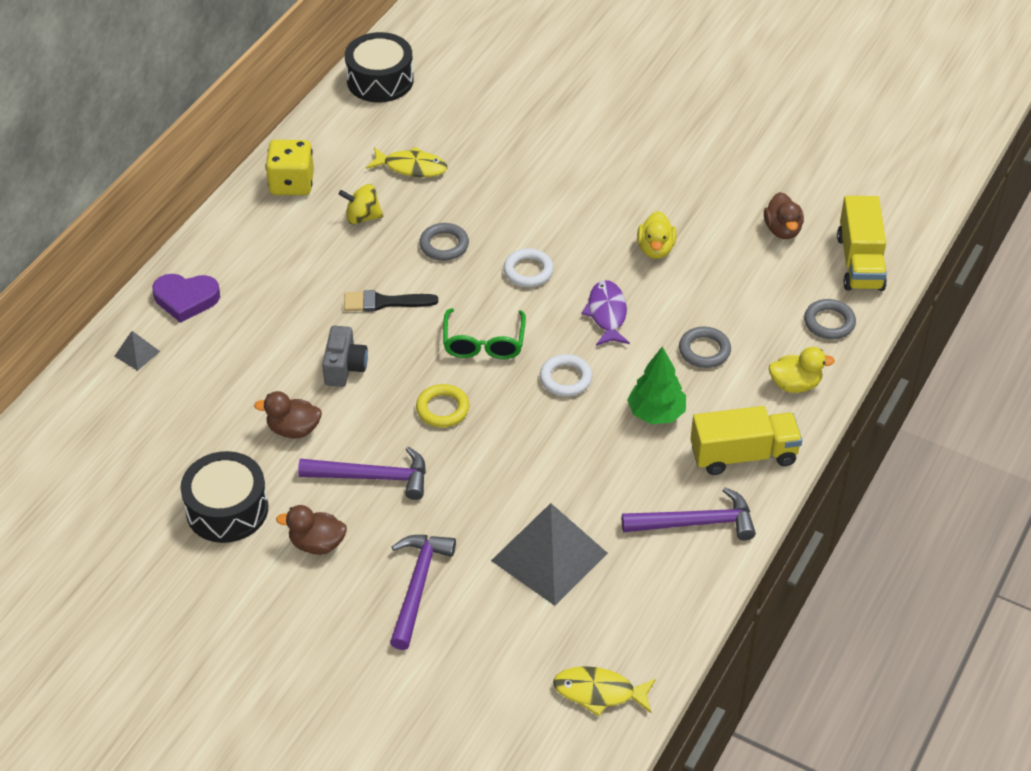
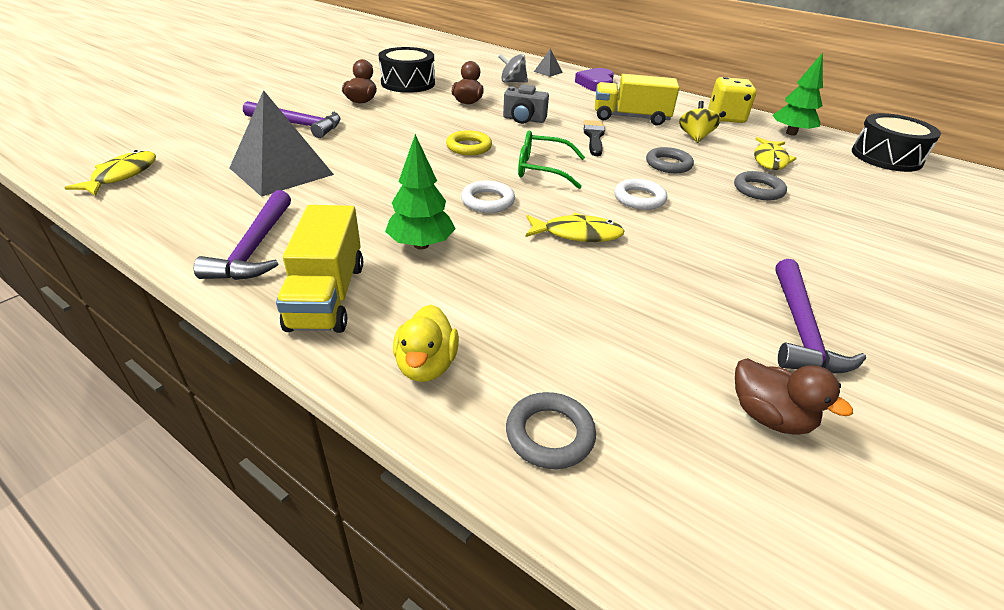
camera: 95 degrees right, 10 degrees down
purple hammer [298,446,426,500] -> purple hammer moved to [776,259,866,373]
purple fish [581,280,630,346] -> yellow fish [526,213,624,242]
yellow duck [637,211,676,259] -> none
grey ring [679,327,731,368] -> grey ring moved to [734,171,787,200]
brown duck [764,192,804,239] -> brown duck turned 135 degrees counterclockwise [735,358,853,434]
yellow truck [837,196,887,291] -> yellow truck moved to [595,74,679,126]
none -> grey spinning top [498,53,528,83]
none -> green tree [772,53,823,136]

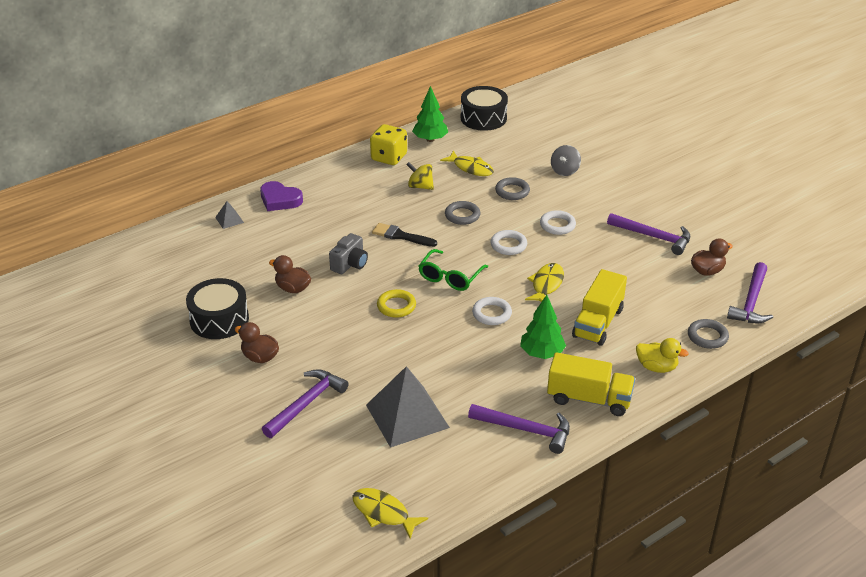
camera: 70 degrees left, 0 degrees up
grey spinning top [498,53,528,83] -> grey spinning top moved to [551,145,581,176]
yellow truck [595,74,679,126] -> yellow truck moved to [572,269,627,346]
none -> white ring [540,210,576,235]
none -> purple hammer [727,262,773,323]

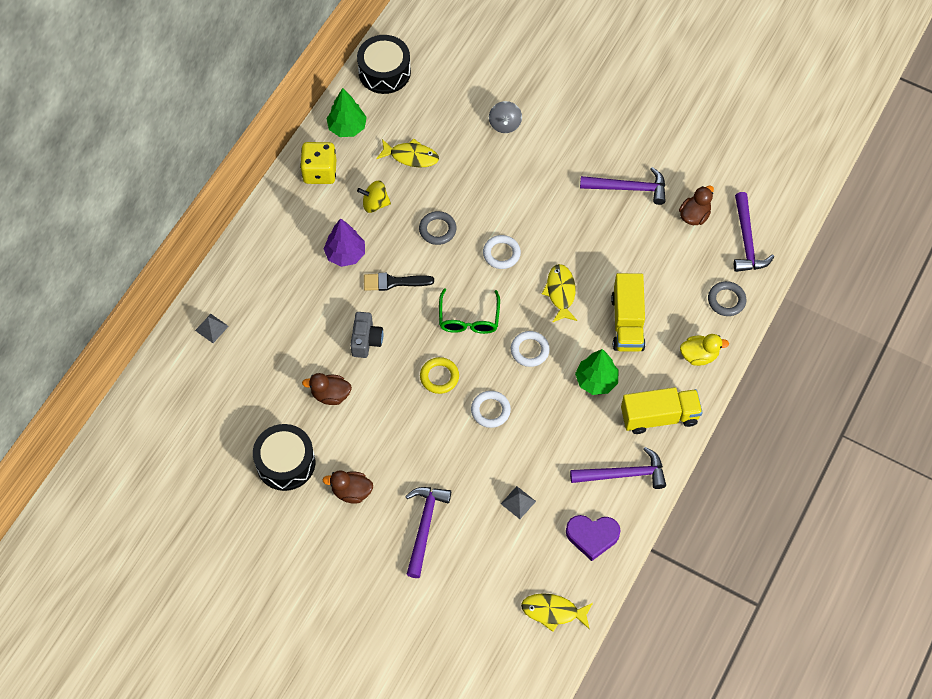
camera: 25 degrees left, 25 degrees up
purple heart [260,181,303,211] -> purple heart moved to [566,515,620,561]
grey pyramid [366,366,450,448] -> grey pyramid [501,486,536,519], size x0.43
grey ring [495,177,530,200] -> none
white ring [540,210,576,235] -> white ring moved to [471,391,511,428]
none -> purple tree [324,218,365,267]

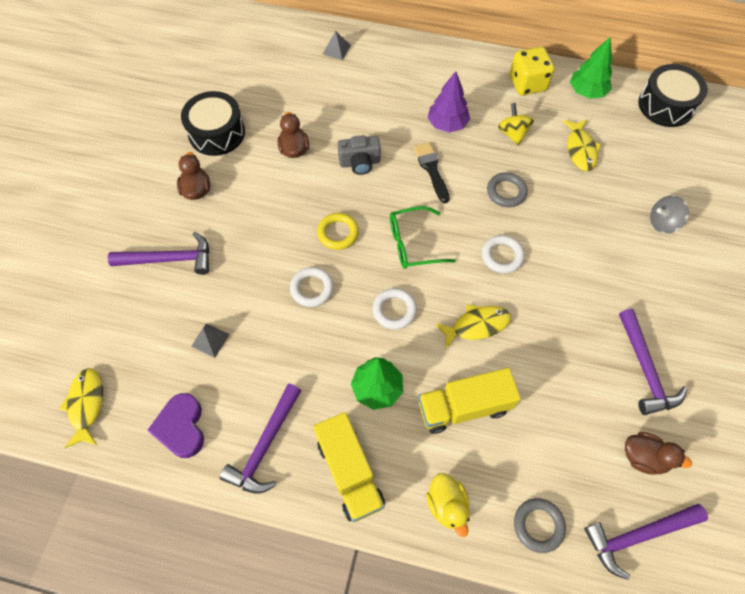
camera: 75 degrees right, 0 degrees up
purple hammer [570,447,666,489] -> purple hammer turned 45 degrees clockwise [220,383,301,494]

